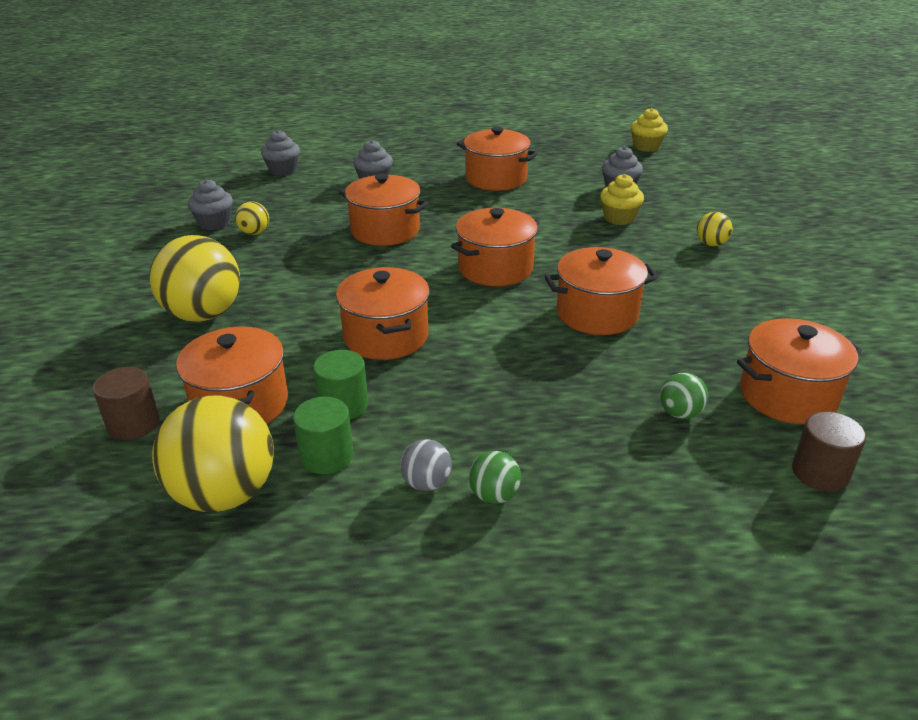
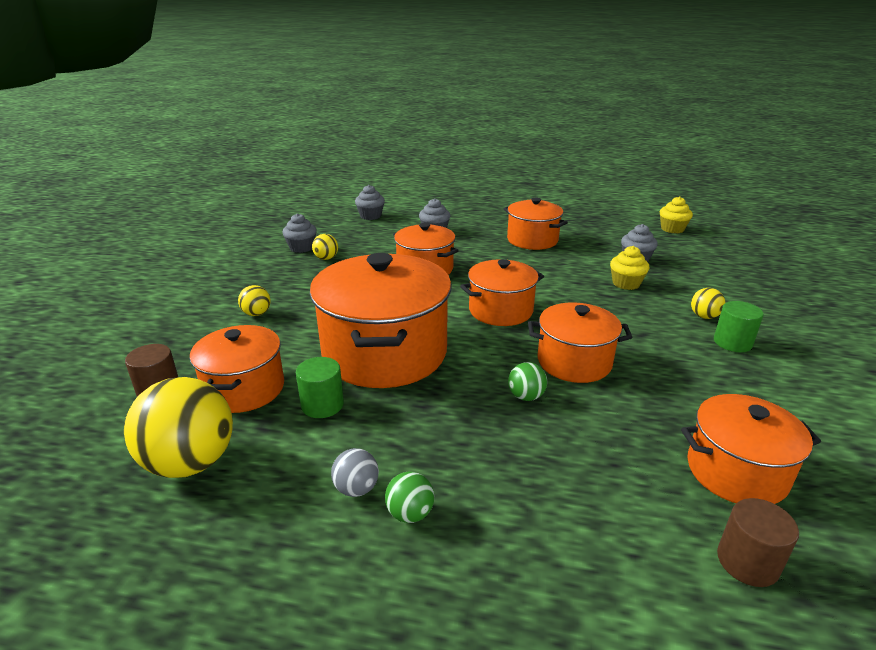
camera: 15 degrees right, 5 degrees down
yellow ball [149,235,240,322] -> yellow ball [238,285,271,316], size x0.46
green cylinder [293,397,353,474] -> green cylinder moved to [714,301,764,352]
orange pot [336,267,430,360] -> orange pot [310,253,452,388], size x1.72
green ball [660,373,708,419] -> green ball moved to [508,362,547,401]

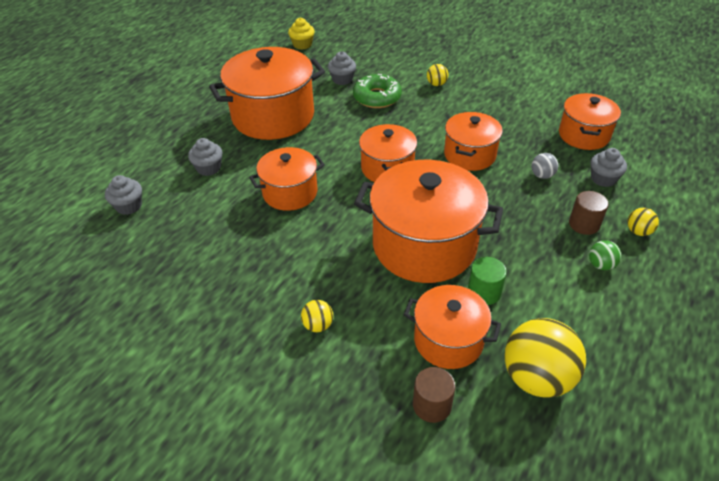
camera: 70 degrees left, 15 degrees up
grey cupcake [282,213,317,253] -> grey cupcake moved to [591,148,627,187]
yellow ball [312,234,338,260] -> yellow ball moved to [627,208,659,236]
grey ball [331,448,379,497] -> grey ball moved to [531,153,558,179]
orange pot [504,198,568,250] -> orange pot [209,47,325,140], size x1.72
green ball [508,362,547,401] -> none
yellow cupcake [610,246,650,290] -> green donut [353,74,402,108]
green cylinder [714,301,764,352] -> none
brown cylinder [717,498,799,587] -> brown cylinder moved to [569,191,609,235]

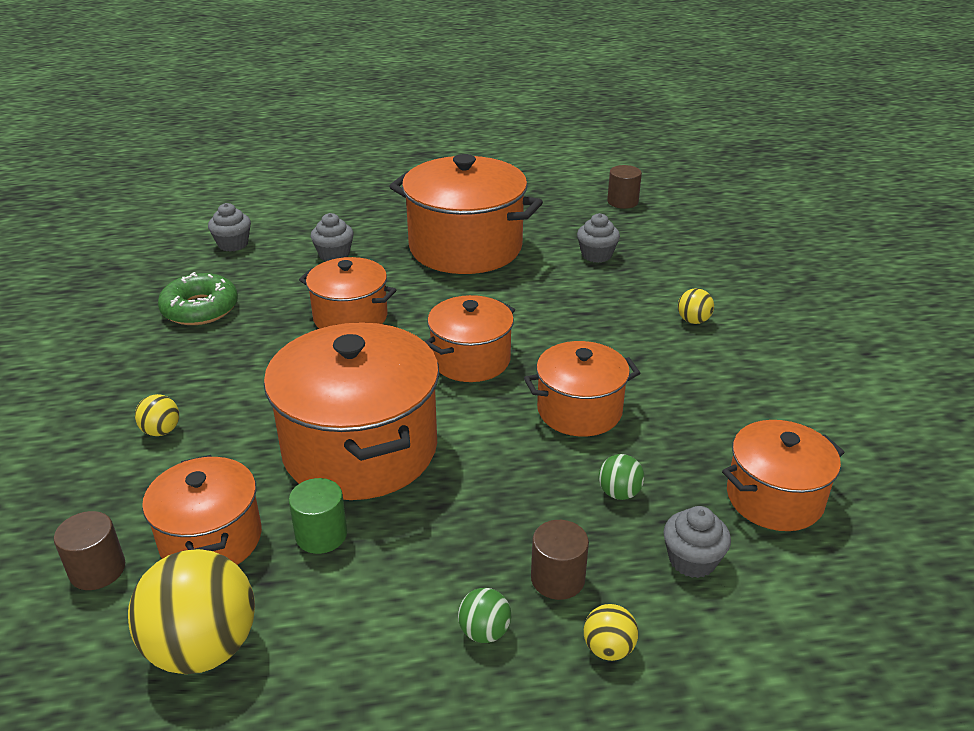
camera: 50 degrees right, 10 degrees down
yellow cupcake [288,18,315,50] -> brown cylinder [607,165,642,209]
green donut [353,74,402,108] -> green donut moved to [158,272,238,325]
grey ball [531,153,558,179] -> green ball [599,454,644,500]

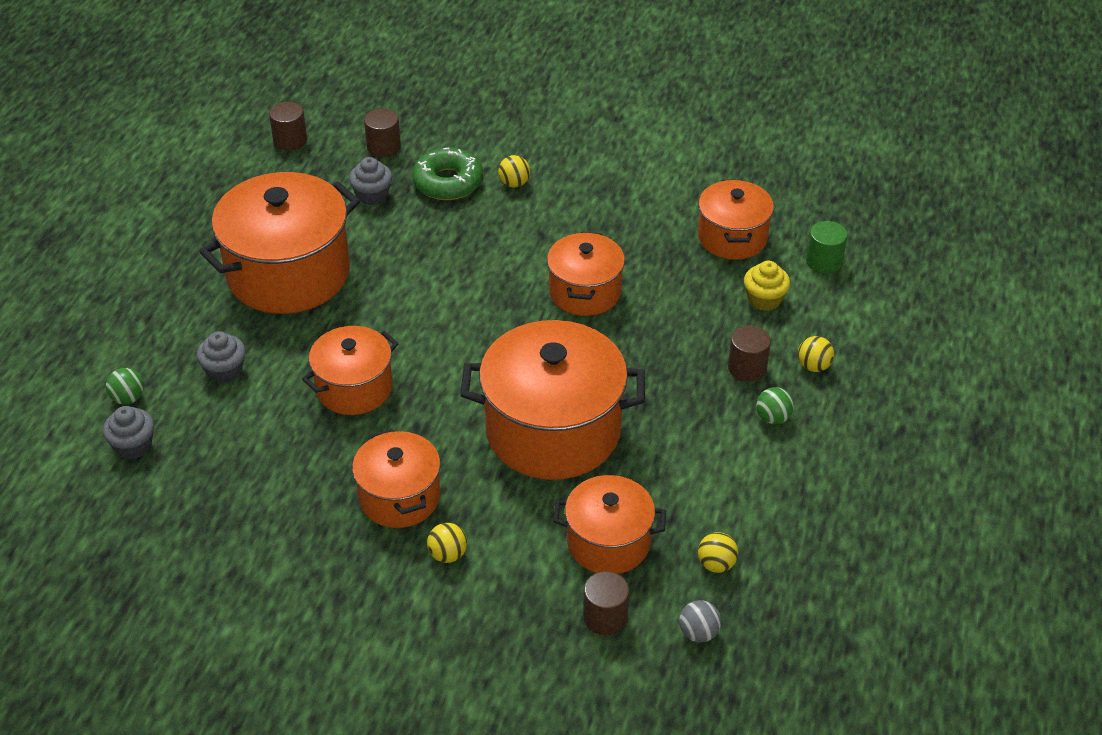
camera: 65 degrees left, 10 degrees up
yellow ball [128,549,255,674] -> yellow ball [698,532,738,573], size x0.46
green donut [158,272,238,325] -> green donut moved to [412,147,483,200]
green cylinder [289,478,347,554] -> green cylinder moved to [806,221,848,274]
orange pot [425,295,515,382] -> orange pot moved to [352,429,441,528]
green ball [599,454,644,500] -> green ball moved to [106,368,144,405]
grey cupcake [663,506,731,578] -> yellow cupcake [744,261,790,311]
none -> brown cylinder [364,109,401,158]
none -> grey ball [679,600,721,643]

